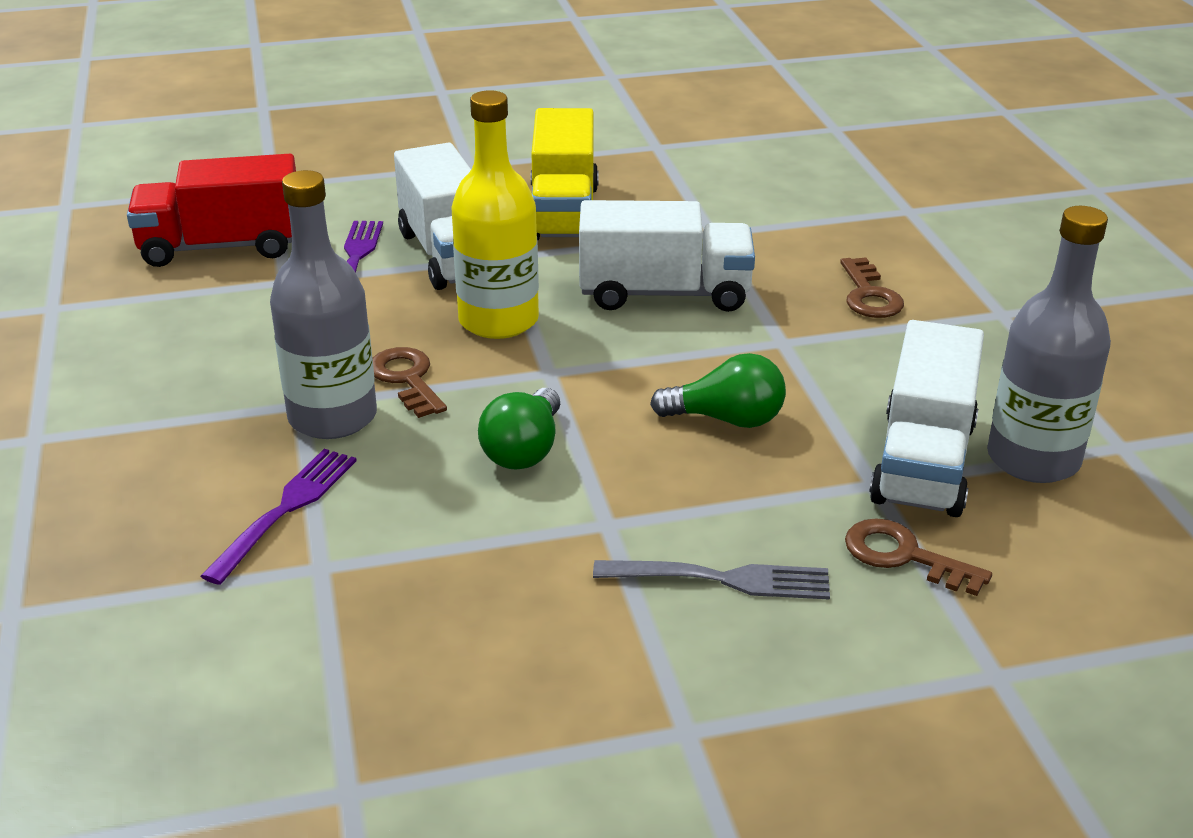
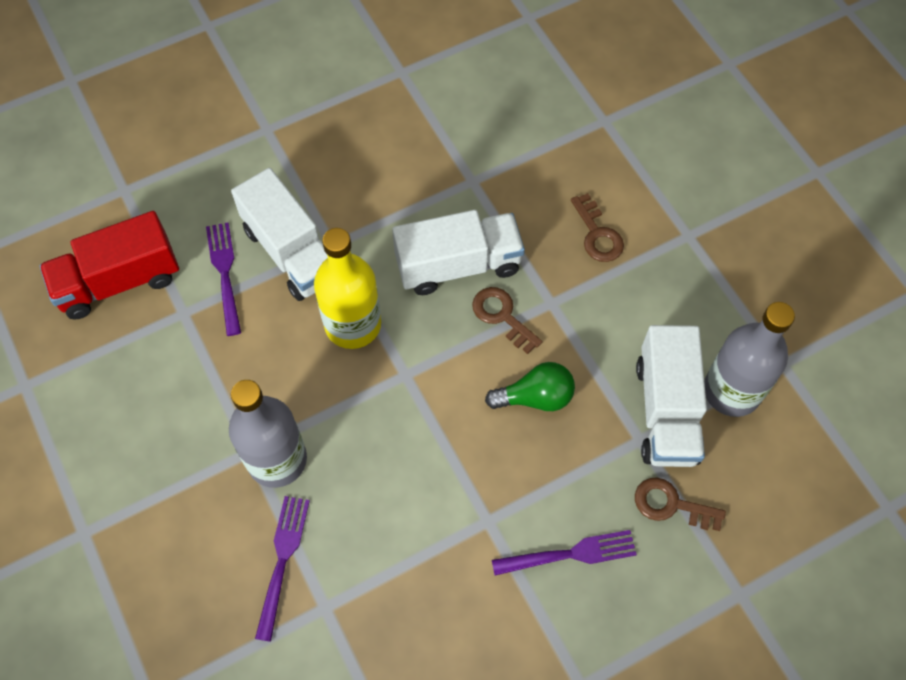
camera: 15 degrees left, 30 degrees up
brown key [373,347,447,418] -> brown key moved to [472,287,542,354]
green light bulb [478,388,560,470] -> none
yellow truck [531,108,599,240] -> none
grey fork [593,560,830,600] -> purple fork [492,530,637,576]

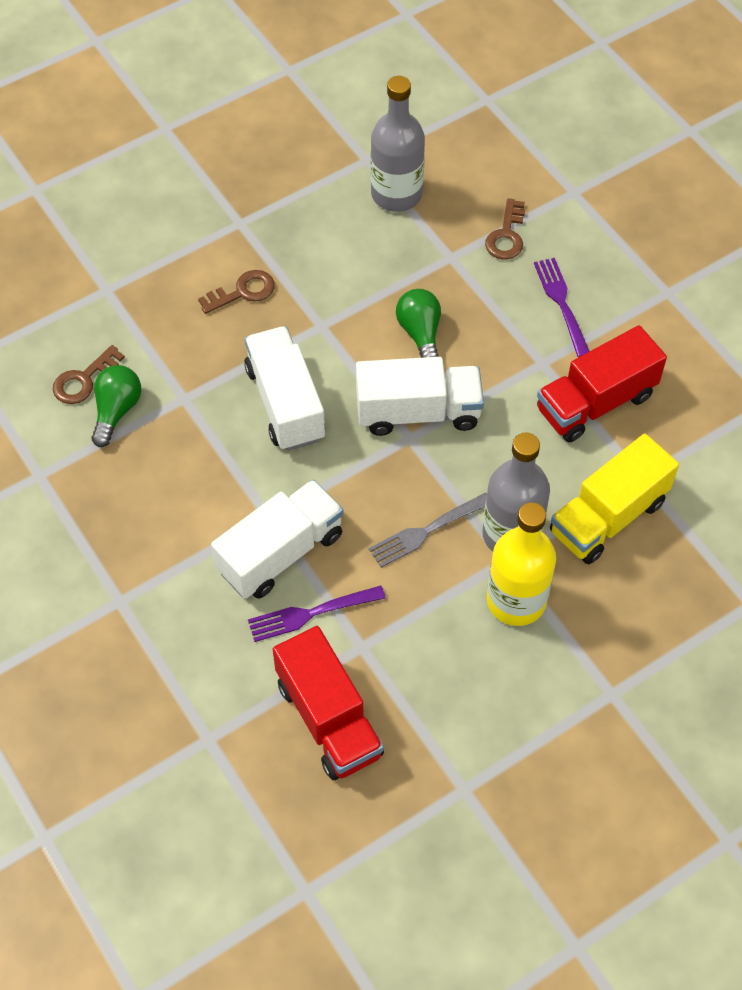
camera: 95 degrees left, 5 degrees down
purple fork [255,496,310,642] -> yellow truck [550,434,679,564]
yellow bottle [314,228,381,349] -> yellow bottle moved to [487,502,556,626]
brown key [472,287,542,354] -> brown key moved to [53,345,125,404]
white truck [636,325,707,467] -> white truck moved to [356,357,484,436]
none -> green light bulb [92,365,141,447]
none -> grey fork [369,492,487,568]
none -> red truck [537,325,667,442]

